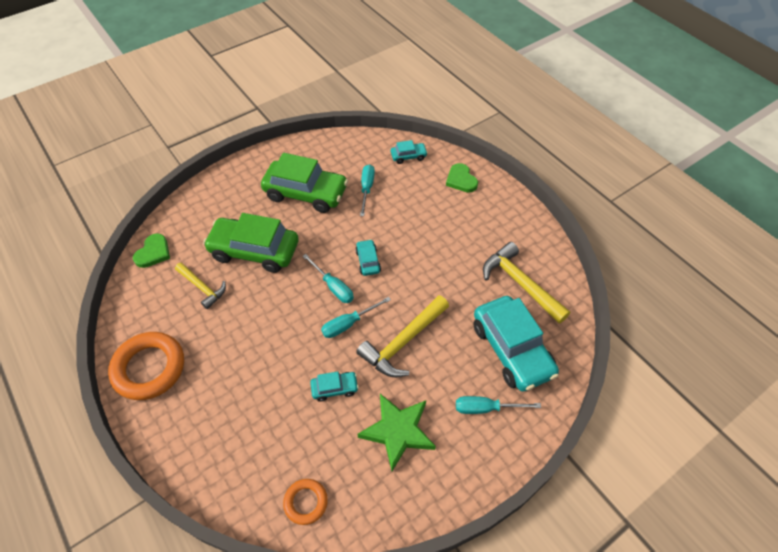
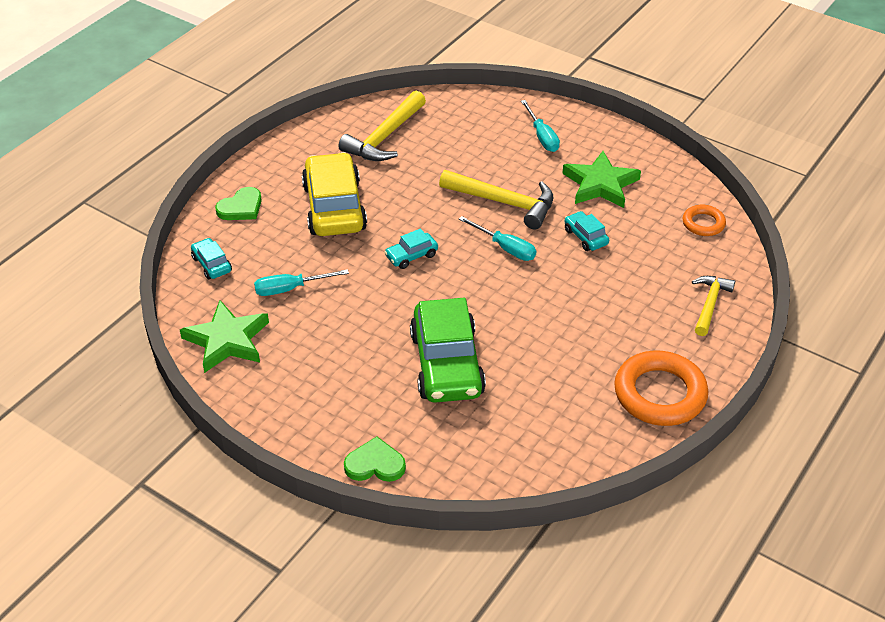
camera: 110 degrees left, 10 degrees down
green heart [133,233,170,268] -> green heart moved to [344,436,406,482]
yellow hammer [175,263,226,309] -> yellow hammer moved to [692,276,735,336]
green car [261,153,348,213] -> none
turquoise screwdriver [303,254,354,303] -> none
turquoise car [473,296,559,392] -> none
none -> green star [180,300,269,373]
none -> yellow car [302,152,367,236]

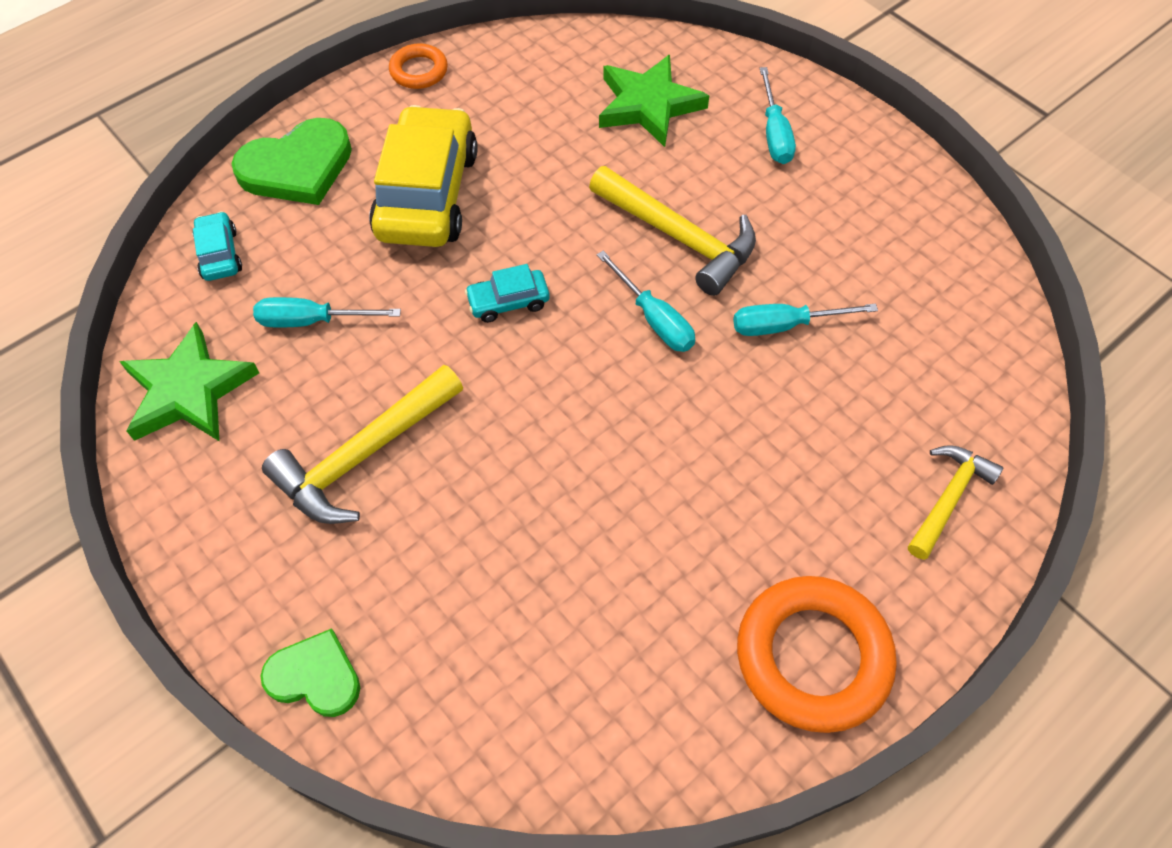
camera: 15 degrees right, 15 degrees up
green heart [215,187,262,220] -> green heart [232,118,352,205], size x1.59
yellow hammer [338,91,426,161] -> yellow hammer moved to [262,365,463,524]
green car [410,298,486,403] -> none
green star [562,151,641,208] -> green star moved to [599,55,709,147]
turquoise car [564,211,609,251] -> turquoise screwdriver [733,304,878,336]
orange ring [683,205,726,236] -> orange ring moved to [389,43,448,89]

